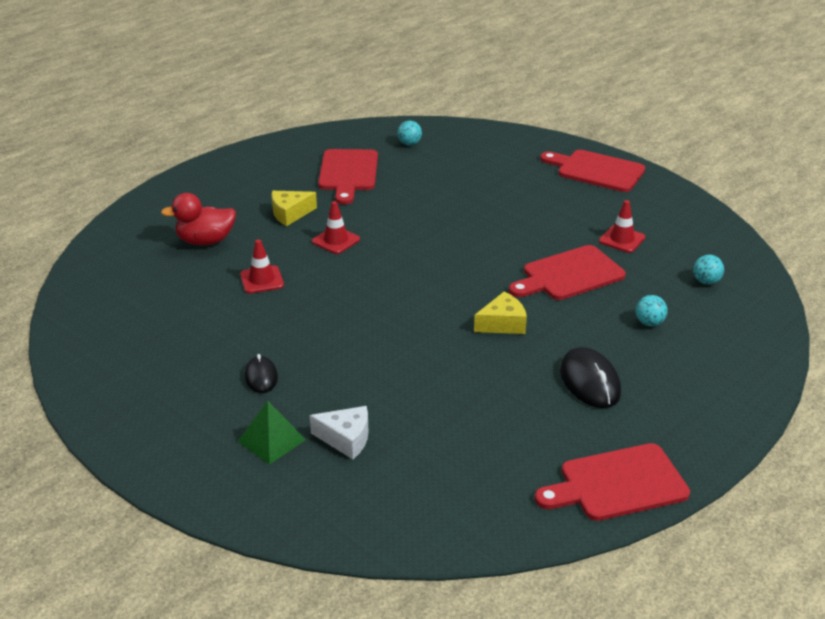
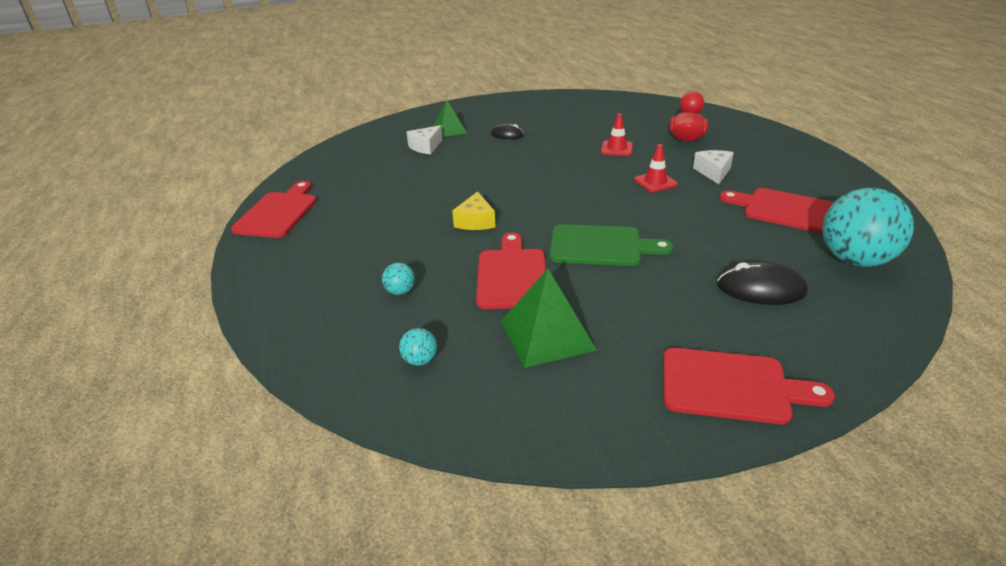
camera: 120 degrees right, 0 degrees up
yellow cheese [272,191,317,226] -> white cheese [693,150,734,184]
turquoise ball [397,121,422,146] -> turquoise ball [822,188,914,267], size x2.42
red cutting board [540,150,645,192] -> red cutting board turned 45 degrees clockwise [663,348,835,424]
black mouse [560,347,621,408] -> black mouse moved to [717,261,808,305]
red traffic cone [599,200,645,253] -> green pyramid [501,269,597,368]
none -> green cutting board [550,224,673,266]

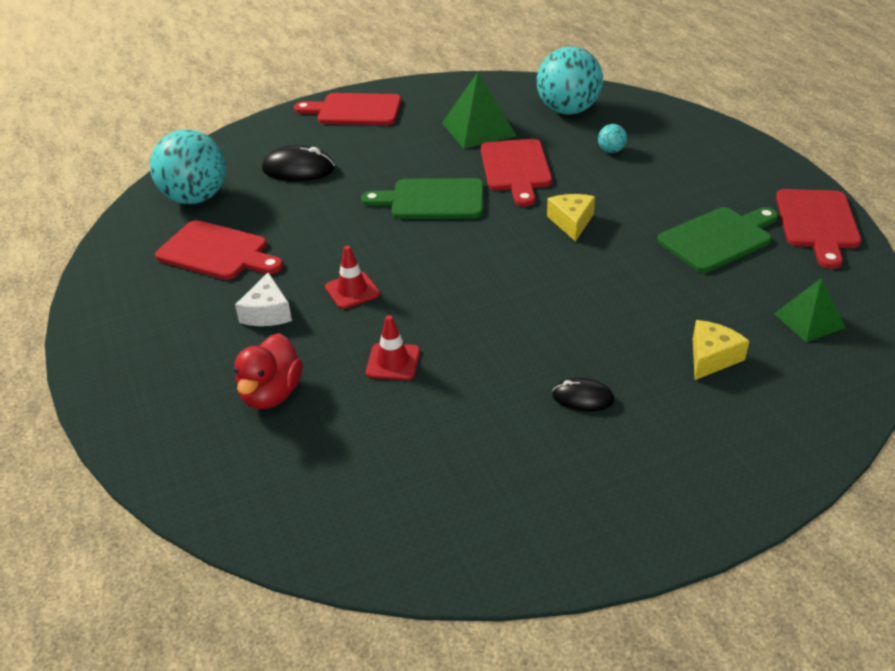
camera: 175 degrees right, 5 degrees up
turquoise ball [399,328,437,366] -> turquoise ball [537,46,603,115], size x2.42
white cheese [406,125,443,154] -> yellow cheese [693,320,749,380]
green pyramid [433,100,467,137] -> green pyramid moved to [774,278,846,342]
none -> green cutting board [657,207,778,273]

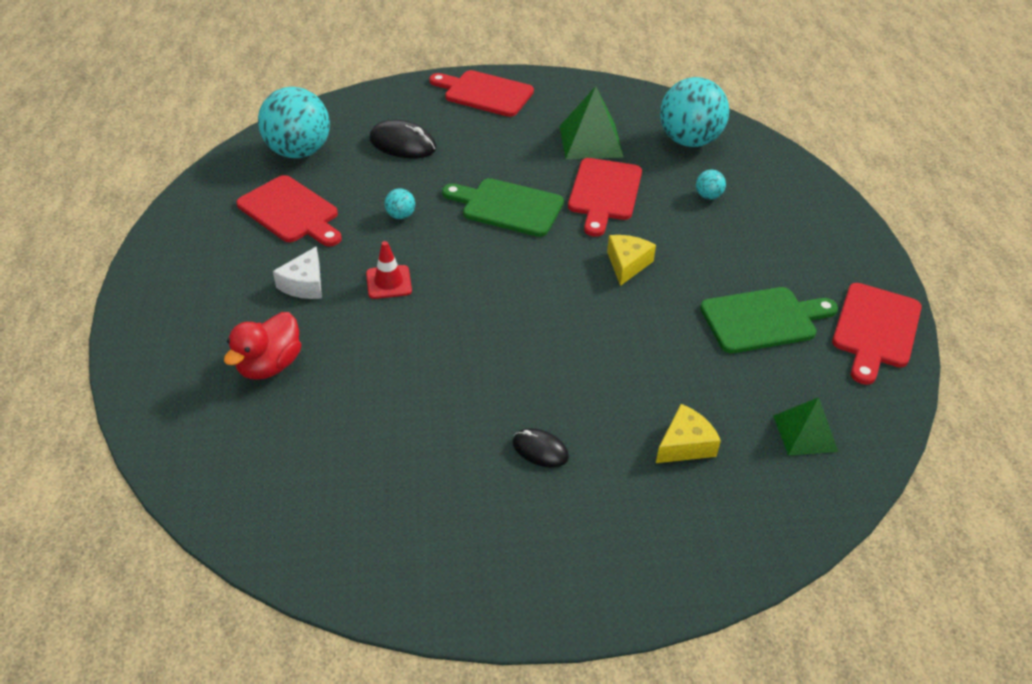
camera: 15 degrees right, 5 degrees up
red traffic cone [366,315,420,380] -> none
none -> turquoise ball [385,188,415,219]

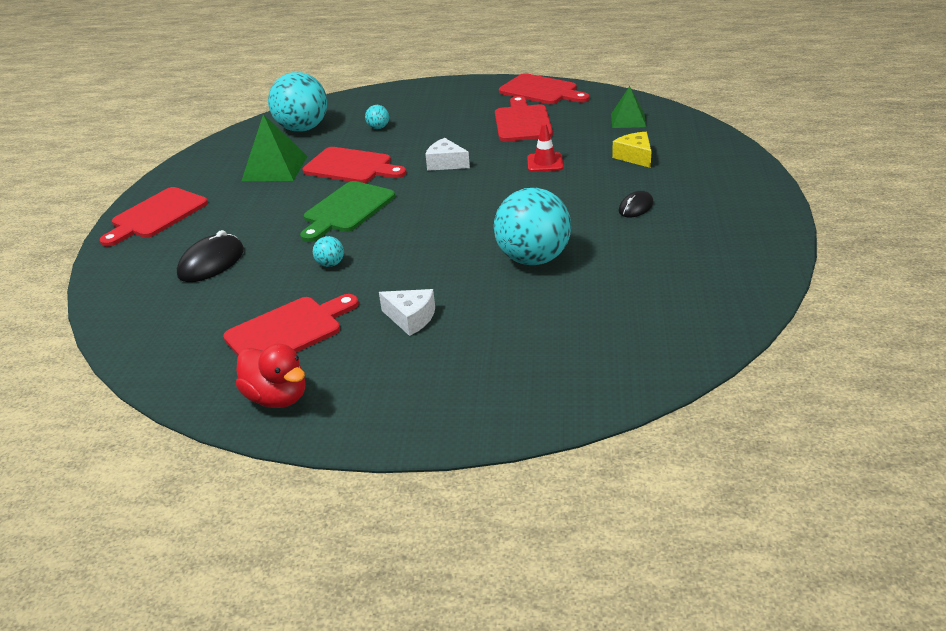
camera: 75 degrees left, 10 degrees down
red duck [224,312,301,380] -> red duck moved to [236,343,305,408]
turquoise ball [258,87,330,158] -> turquoise ball moved to [494,188,571,265]
red traffic cone [366,241,412,299] -> red traffic cone moved to [527,123,563,172]
yellow cheese [607,235,656,286] -> white cheese [425,138,470,171]
green cutting board [700,287,838,353] -> red cutting board [495,96,553,142]

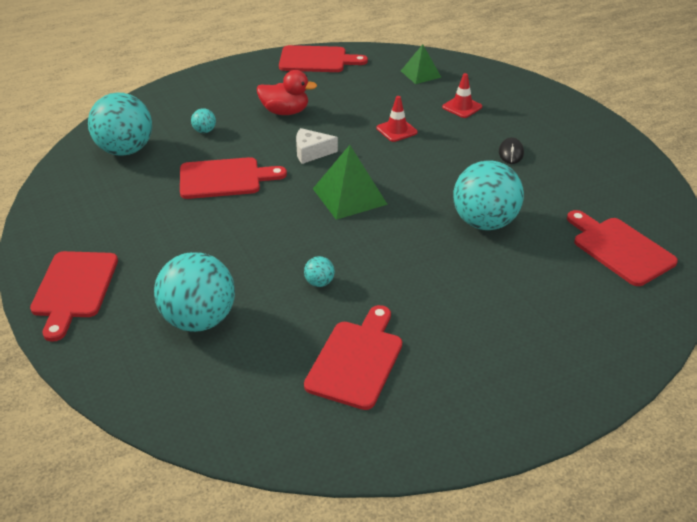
camera: 35 degrees left, 5 degrees up
black mouse [177,230,244,282] -> turquoise ball [154,252,235,332]
red duck [236,343,305,408] -> red duck moved to [257,70,317,115]
green pyramid [242,114,307,181] -> green pyramid moved to [313,145,388,220]
green cutting board [300,181,395,242] -> none
white cheese [379,289,435,336] -> none
red cutting board [495,96,553,142] -> red cutting board moved to [567,210,678,286]
yellow cheese [612,132,651,168] -> red traffic cone [442,73,482,118]

